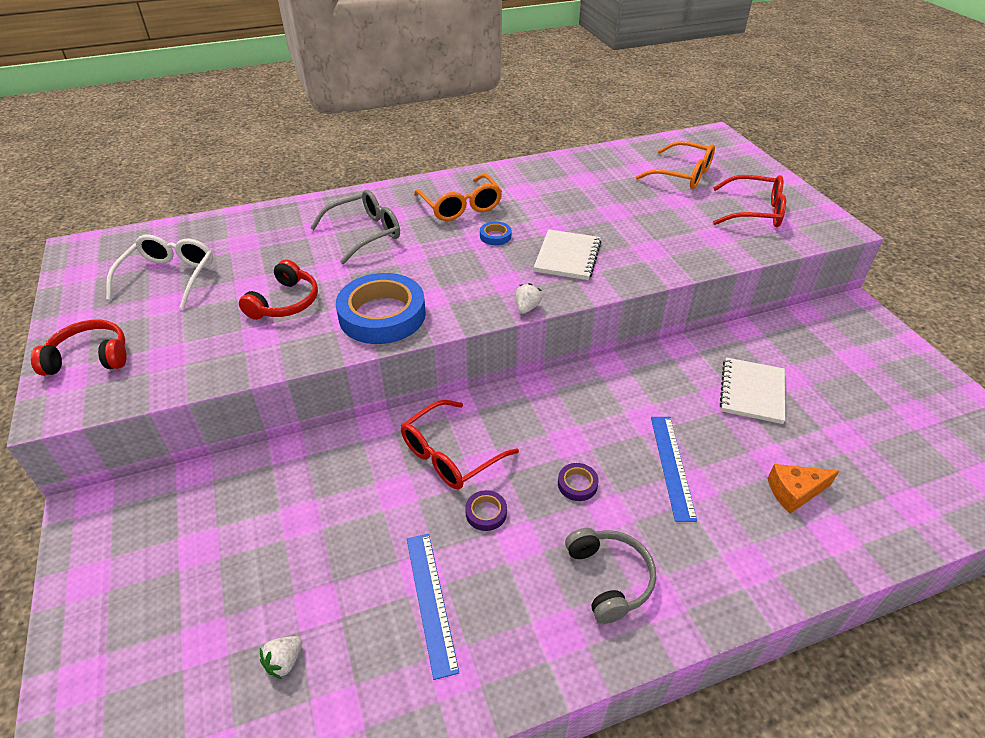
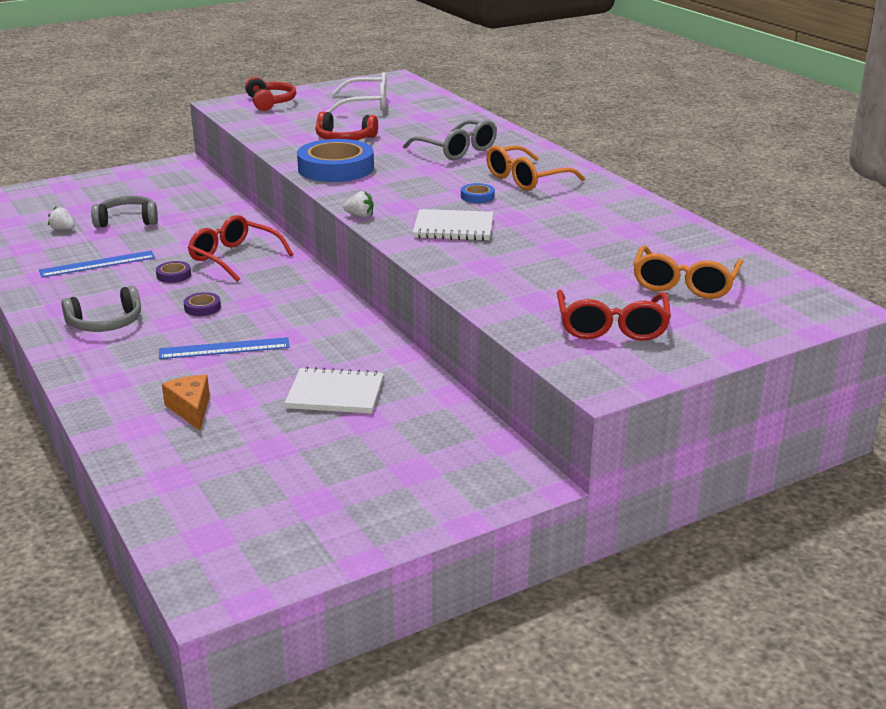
camera: 80 degrees right, 15 degrees down
none -> grey headphones [91,196,158,228]

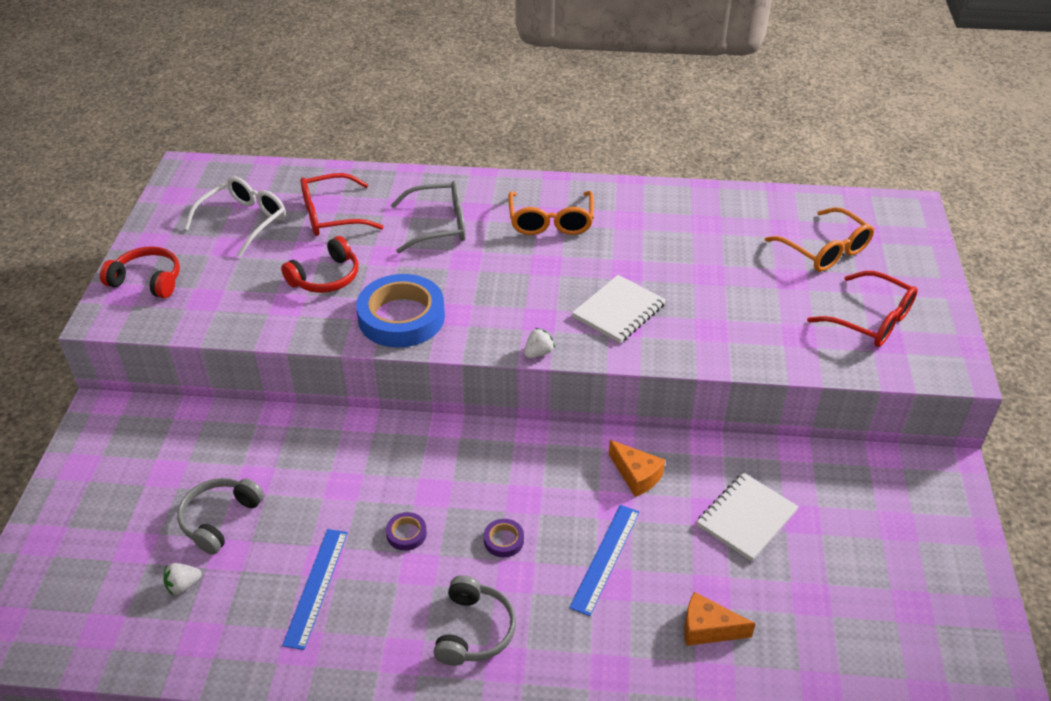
camera: 55 degrees left, 15 degrees up
red glasses [188,215,293,282] -> red glasses moved to [301,173,384,236]
blue tape [461,183,495,203] -> none
none -> orange cheese [609,440,665,497]

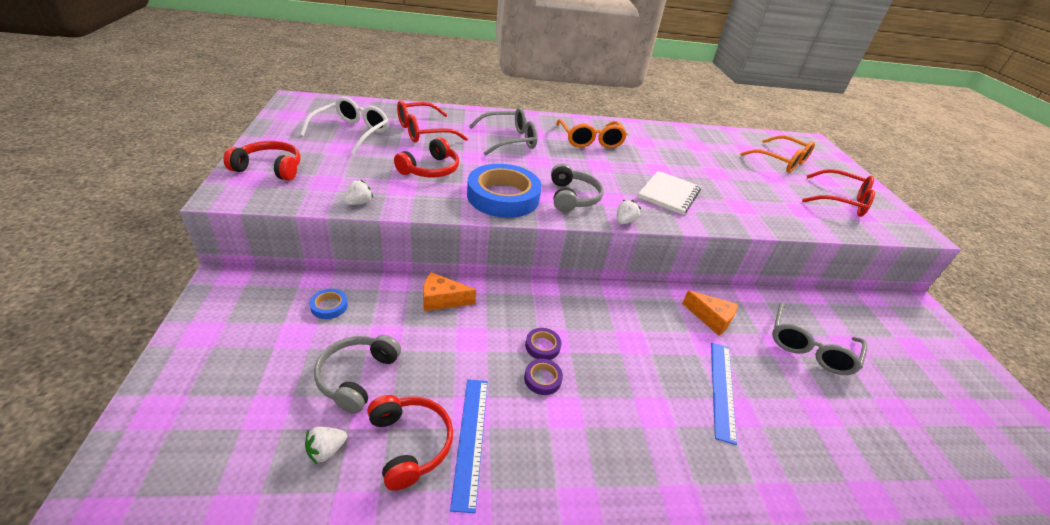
camera: 15 degrees left, 5 degrees down
grey headphones [433,575,516,666] -> grey headphones moved to [551,163,604,212]
purple tape [484,519,524,557] -> purple tape moved to [525,328,561,360]
orange cheese [684,592,756,646] -> orange cheese moved to [423,272,476,311]
white notebook [697,473,799,561] -> grey glasses [772,303,867,375]
none -> blue tape [310,289,348,319]
none -> white strawberry [343,180,373,205]
none -> red headphones [367,395,453,491]

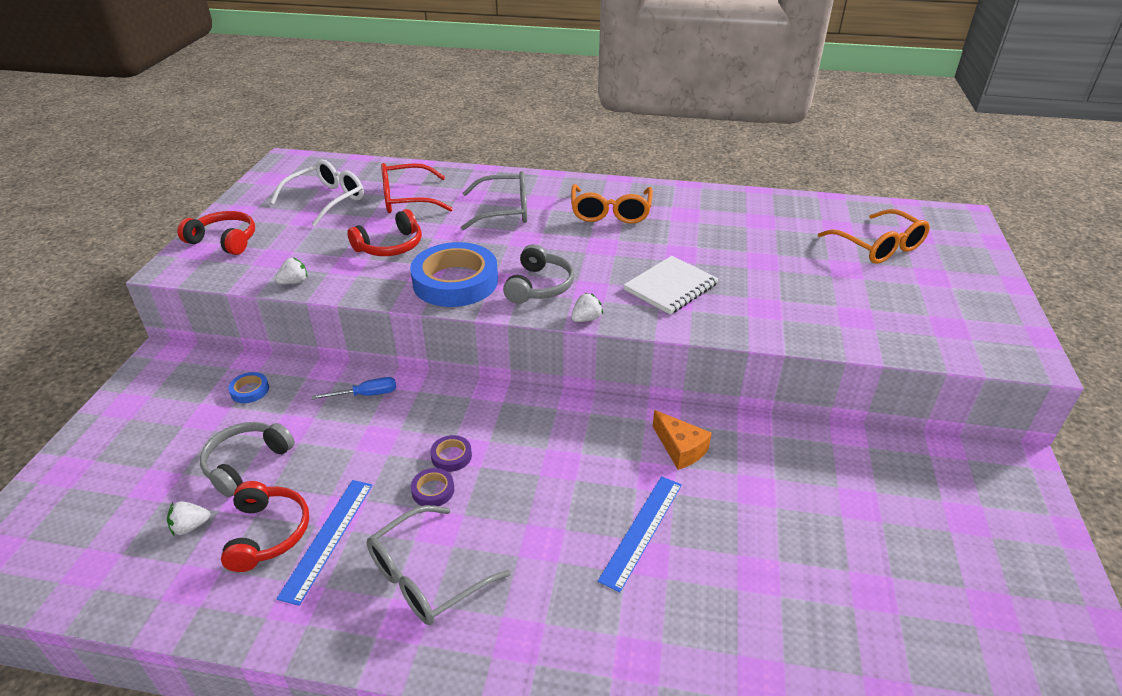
camera: 20 degrees right, 0 degrees up
orange cheese [423,272,476,311] -> blue screwdriver [312,377,396,400]
grey glasses [772,303,867,375] -> grey glasses moved to [367,505,511,625]
red glasses [802,169,875,217] -> none

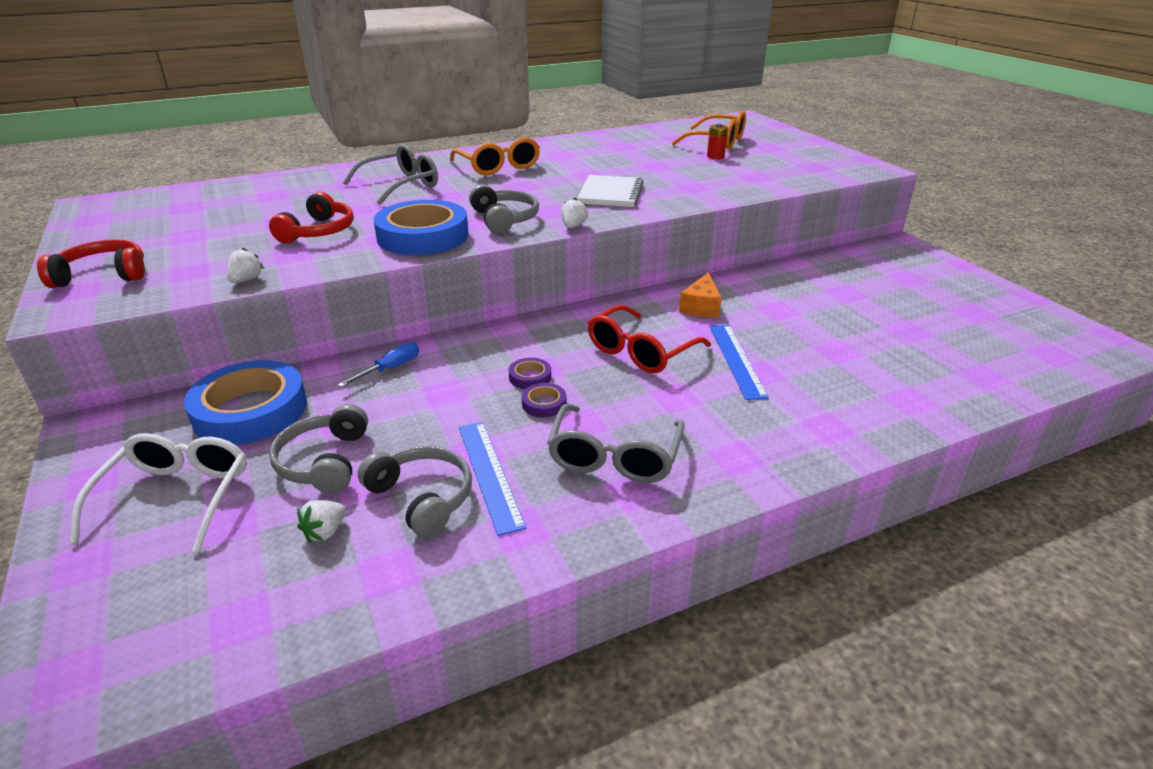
camera: 35 degrees left, 5 degrees down
red headphones [221,481,309,572] -> grey headphones [358,446,472,537]
blue tape [228,372,269,403] -> blue tape [184,360,307,445], size x2.38
white glasses [270,159,364,227] -> white glasses moved to [70,433,247,552]
red glasses [381,163,453,213] -> red glasses moved to [588,305,711,373]
orange cheese [653,410,712,470] -> orange cheese turned 90 degrees clockwise [679,272,722,318]
none -> red battery [707,124,728,159]

